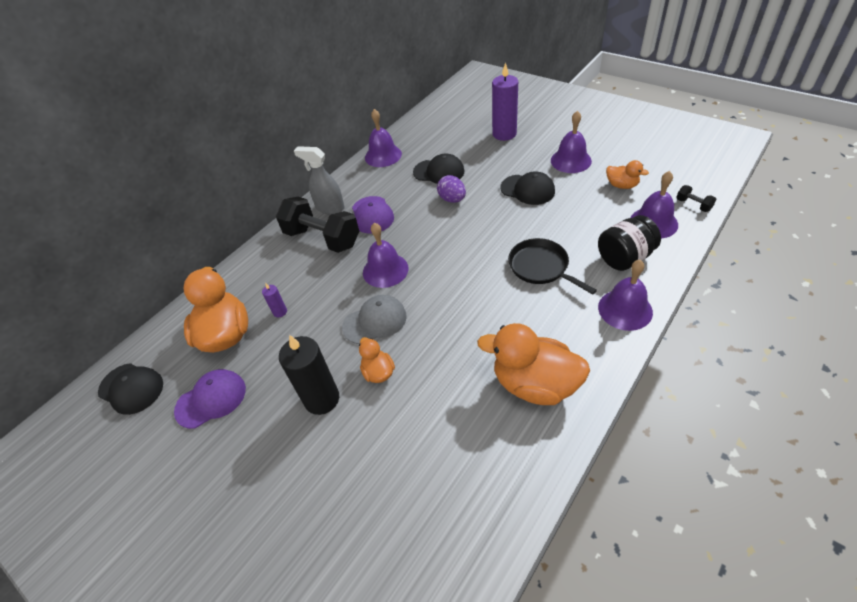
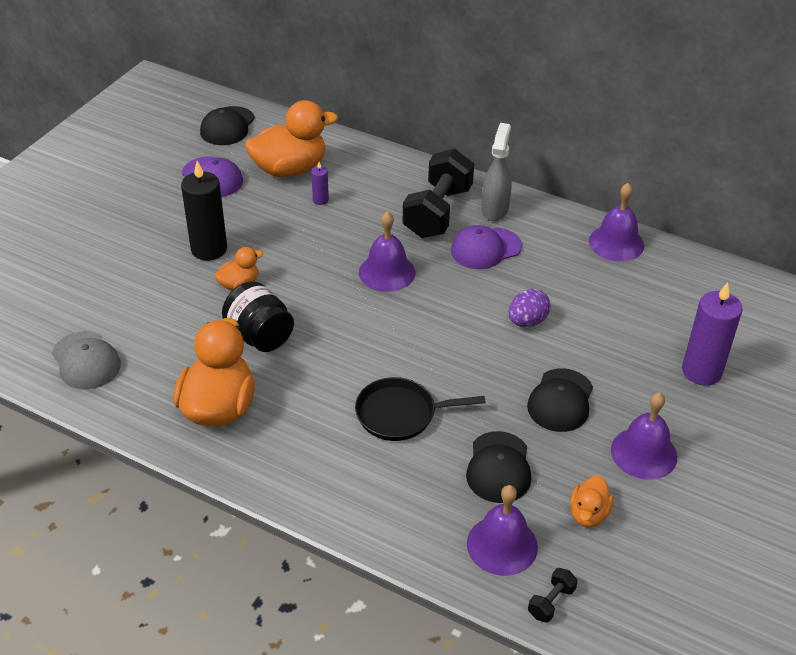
camera: 75 degrees right, 5 degrees down
grey cap [342,295,407,344] -> grey cap moved to [52,331,121,390]
black cap [413,154,464,184] -> black cap moved to [466,431,531,503]
black pan [508,238,597,295] -> black pan turned 135 degrees counterclockwise [355,377,486,441]
black jar [598,215,661,271] -> black jar moved to [222,281,294,352]
purple bell [598,260,653,331] -> none

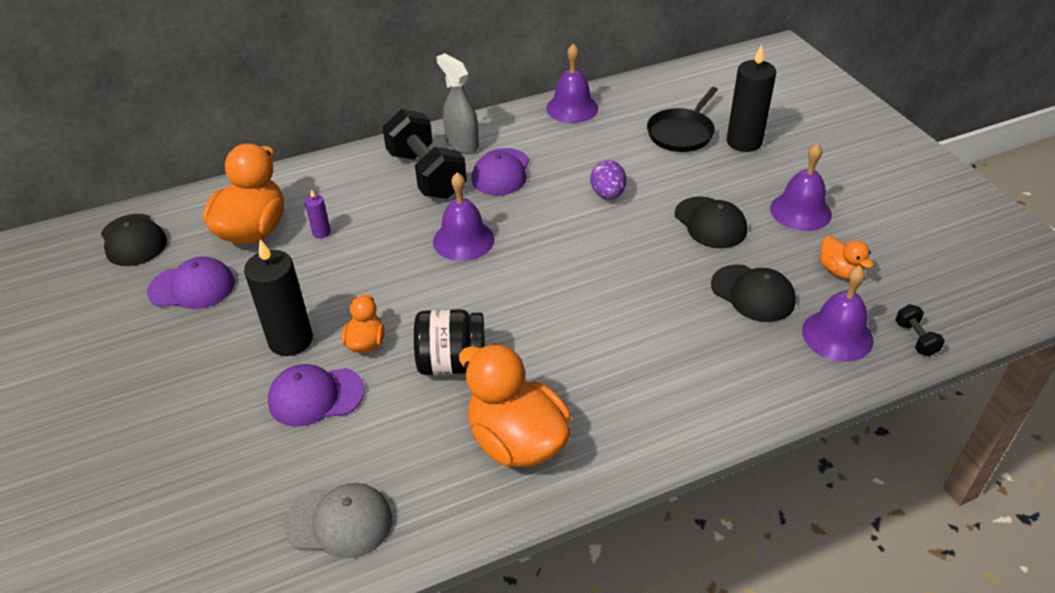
camera: 50 degrees left, 0 degrees up
black pan [355,377,486,441] -> black pan moved to [647,87,718,152]
purple candle [682,282,742,386] -> black candle [727,45,776,152]
none -> purple cap [268,364,365,427]

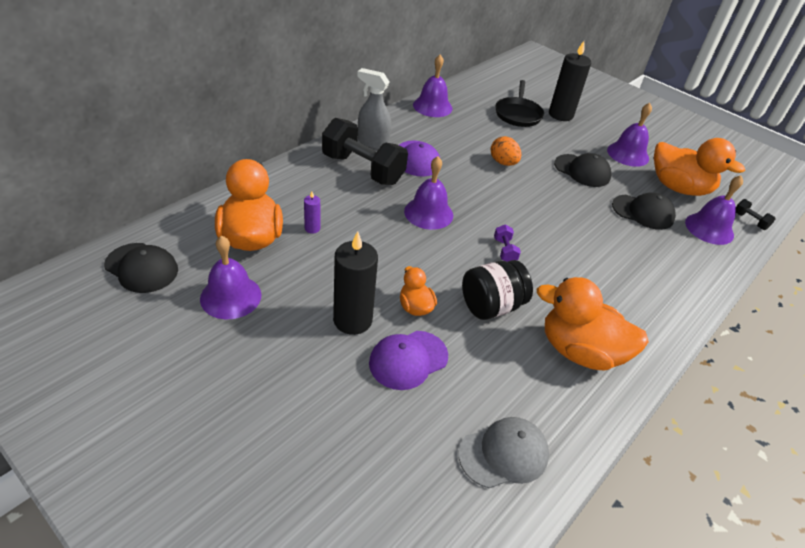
camera: 30 degrees left, 0 degrees up
purple cap [147,257,235,309] -> purple bell [200,235,261,319]
purple egg [590,160,626,199] -> orange egg [491,136,522,166]
orange duck [820,236,873,279] -> orange duck [654,138,745,196], size x1.98
none -> purple dumbbell [494,225,521,262]

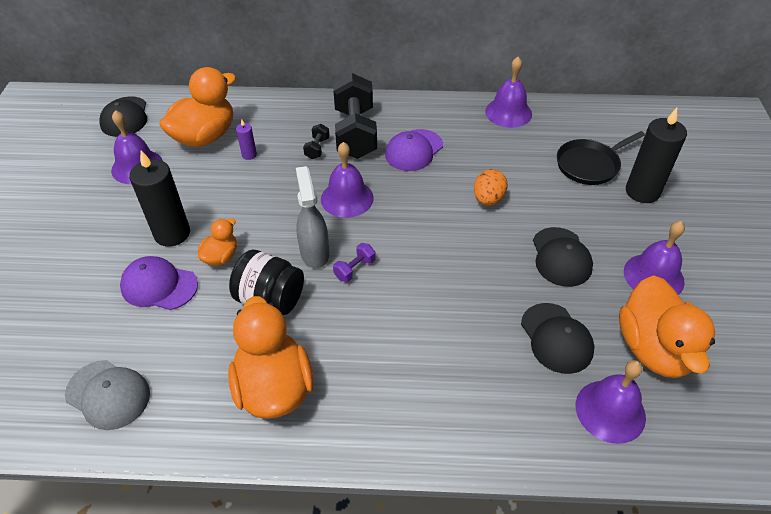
camera: 55 degrees right, 5 degrees up
grey spray bottle [357,68,391,150] -> grey spray bottle moved to [296,166,329,268]
black dumbbell [736,199,776,230] -> black dumbbell moved to [303,124,330,159]

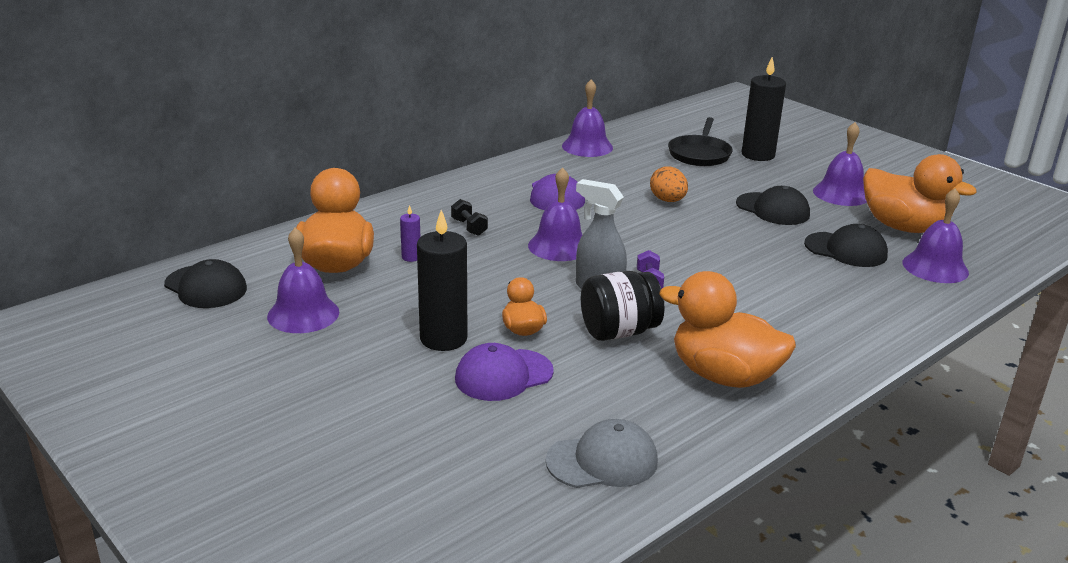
camera: 45 degrees left, 20 degrees down
black dumbbell [333,73,377,159] -> none

